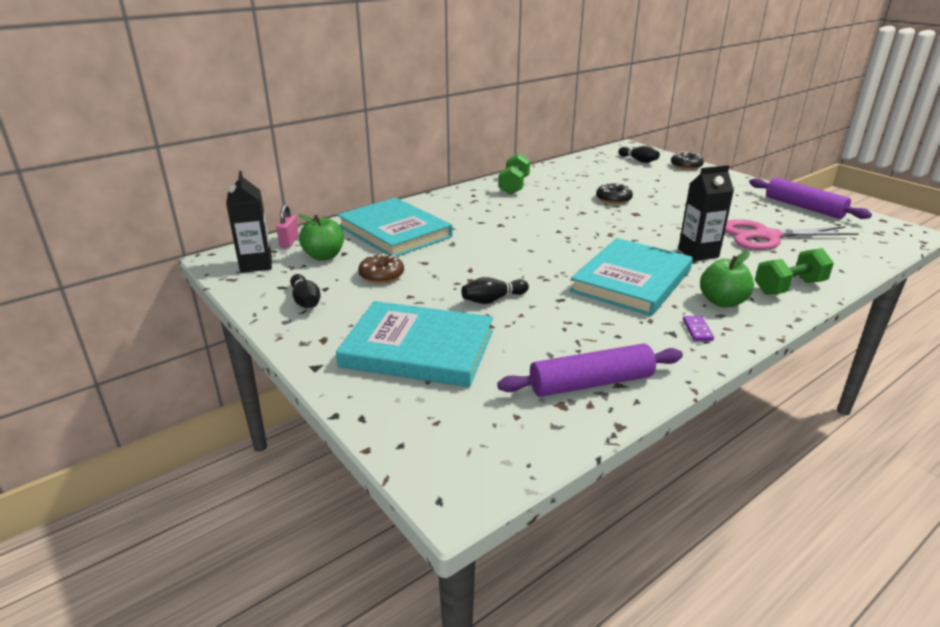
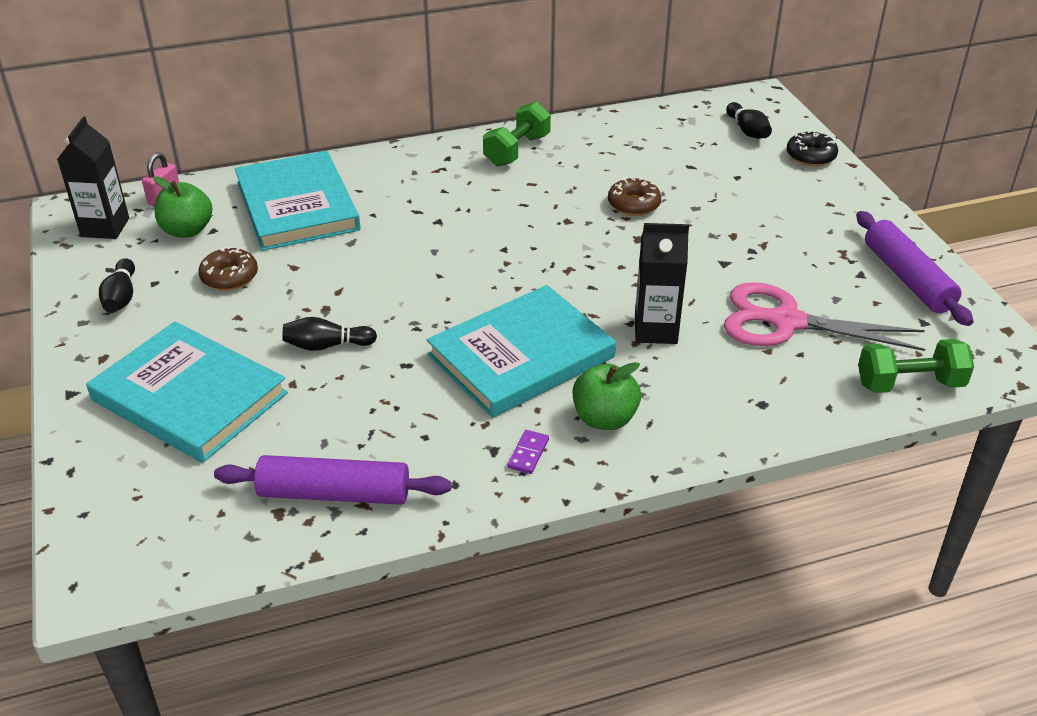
camera: 20 degrees right, 10 degrees up
black donut [596,182,633,204] -> brown donut [608,178,661,216]
green dumbbell [755,248,834,295] -> green dumbbell moved to [858,339,974,393]

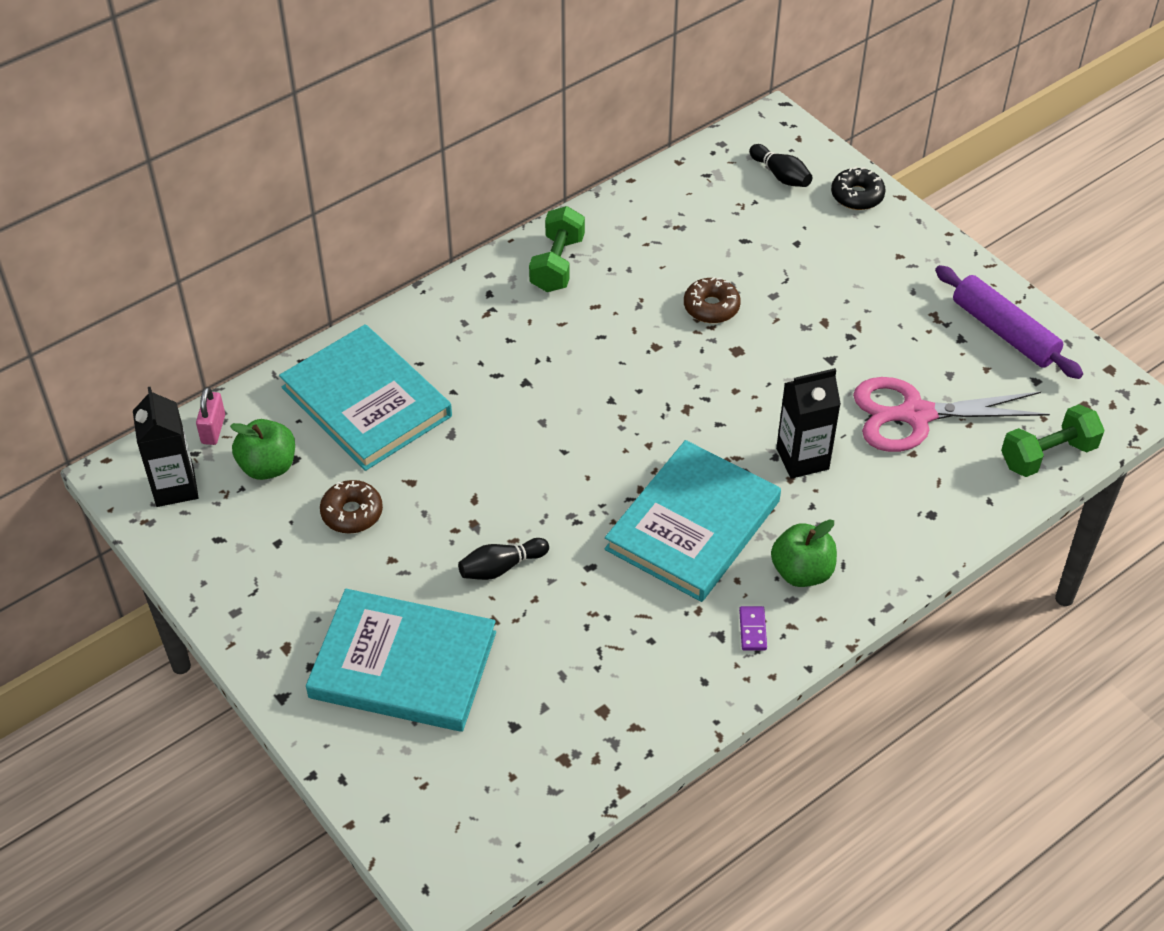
camera: 20 degrees left, 10 degrees up
black bowling pin [99,258,135,313] -> none
purple rolling pin [214,455,451,505] -> none

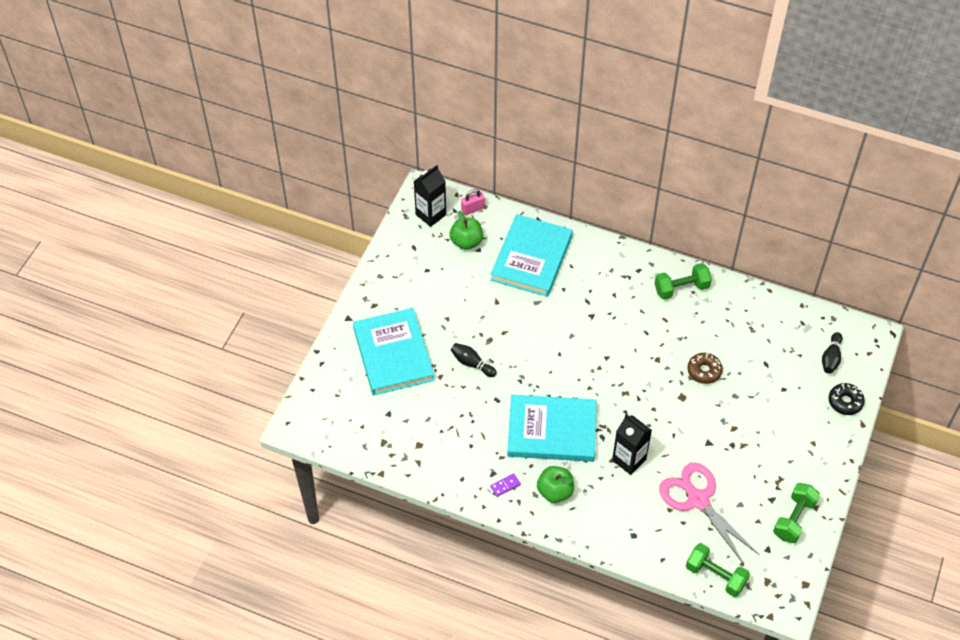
camera: 60 degrees right, 5 degrees up
brown donut [320,480,383,534] -> none
purple rolling pin [935,265,1083,379] -> green dumbbell [773,483,820,543]

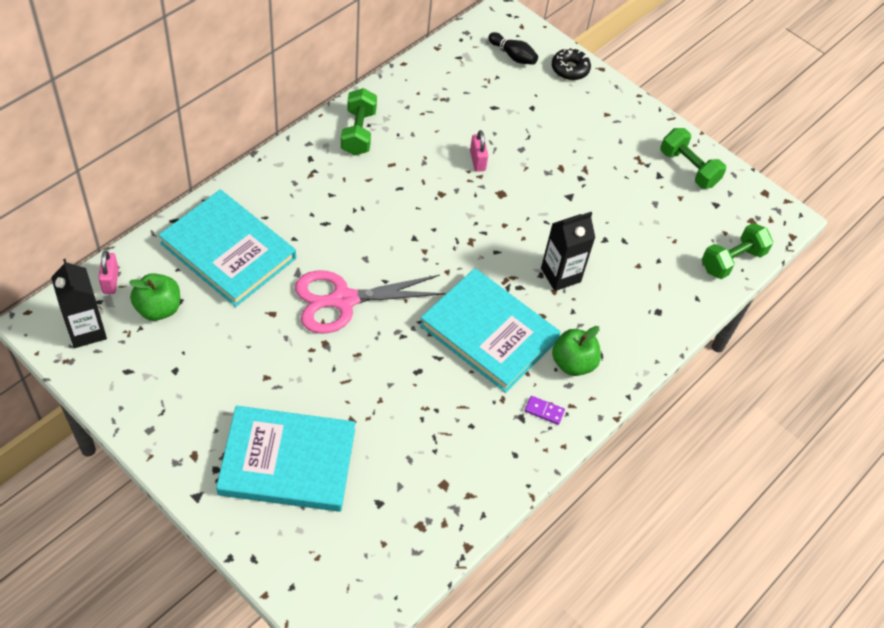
camera: 75 degrees left, 0 degrees up
black bowling pin [451,343,497,377] -> none
purple domino [490,473,521,497] -> purple domino turned 60 degrees counterclockwise [525,396,565,425]
turquoise book [507,395,596,462] -> turquoise book turned 75 degrees counterclockwise [420,268,561,393]
pink scissors [659,462,759,564] -> pink scissors moved to [295,271,446,334]
brown donut [687,353,723,384] -> pink padlock [470,130,488,172]

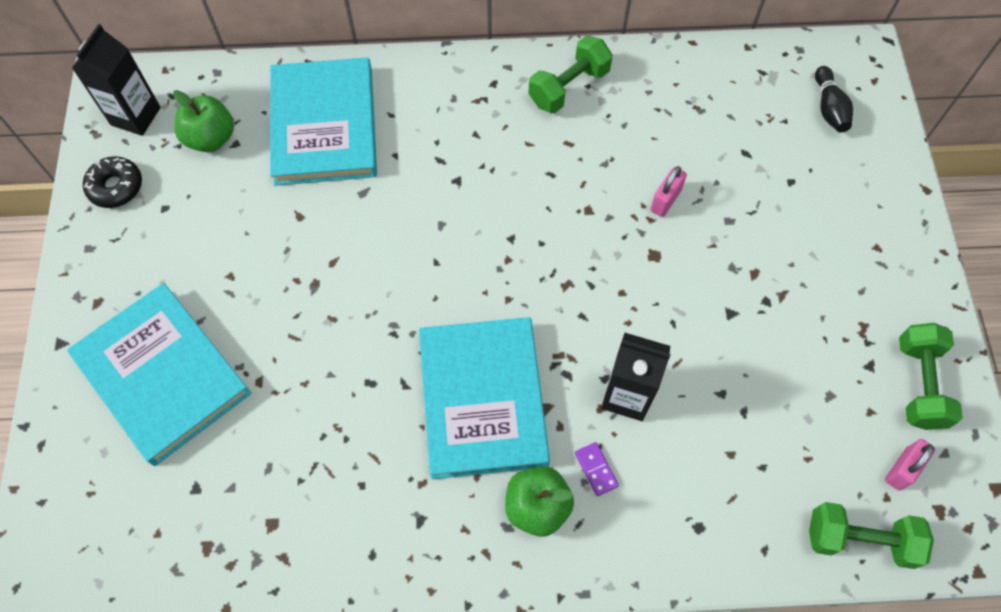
camera: 50 degrees right, 10 degrees up
pink padlock [98,250,119,294] -> pink padlock moved to [885,439,936,490]
pink scissors [295,271,446,334] -> none
purple domino [525,396,565,425] -> purple domino moved to [575,442,619,496]
black donut [552,47,591,80] -> black donut moved to [83,156,142,208]

